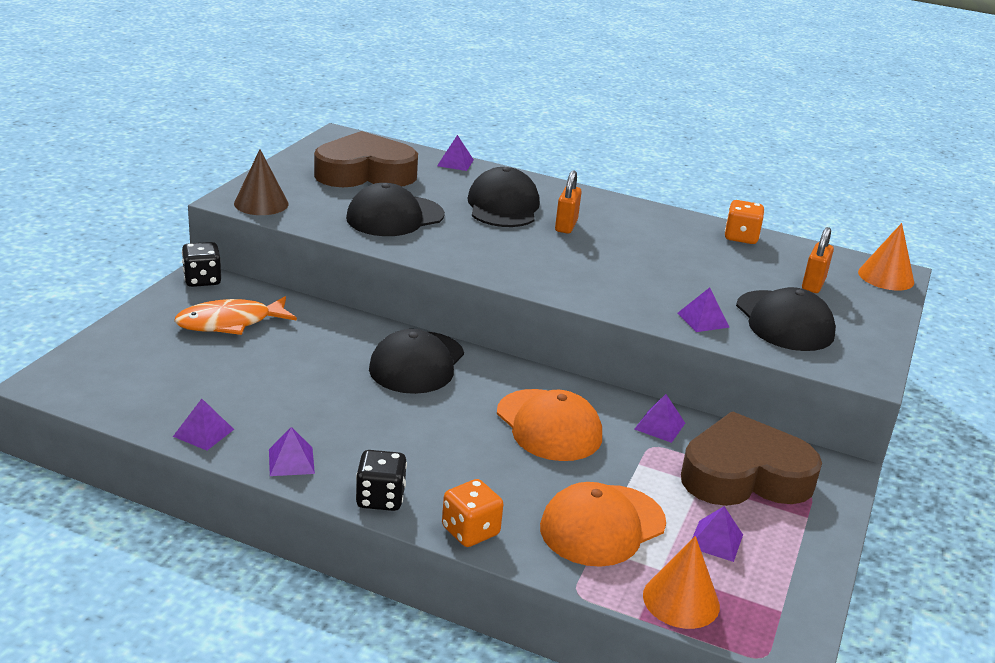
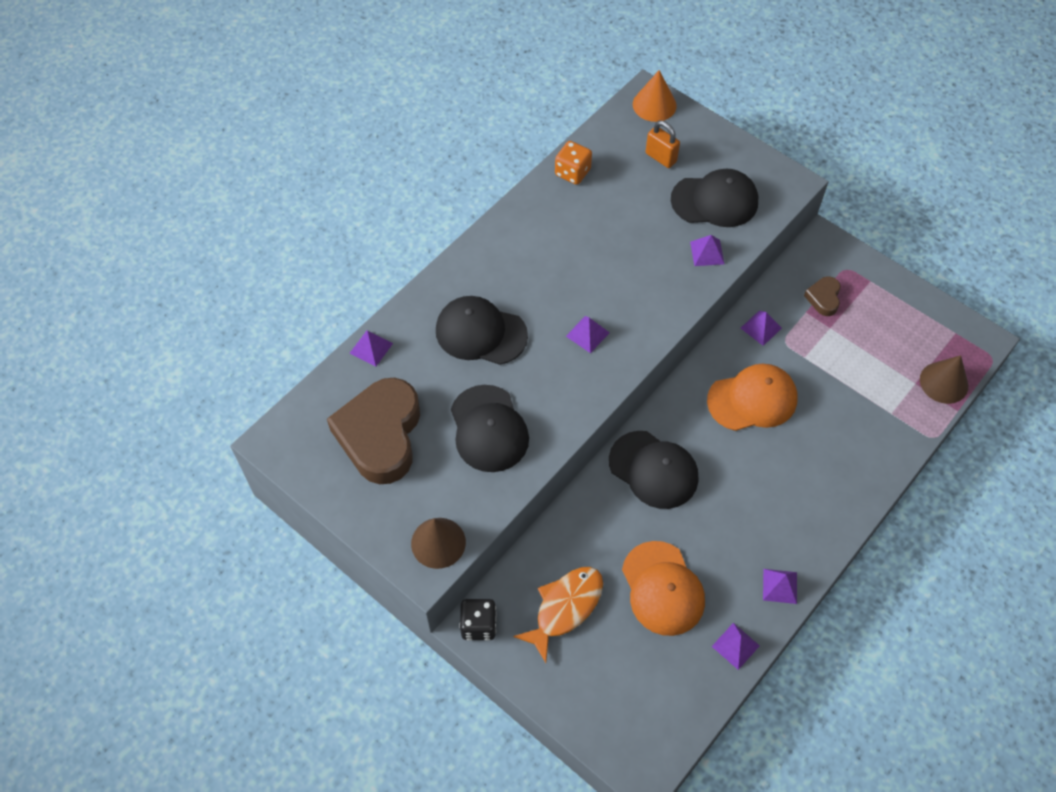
camera: 70 degrees left, 30 degrees up
orange fish [174,296,297,335] -> orange fish turned 135 degrees counterclockwise [513,567,603,663]
black dice [356,450,407,511] -> none
orange dice [442,479,503,547] -> none
orange cap [540,482,666,567] -> orange cap moved to [622,541,705,636]
orange padlock [555,170,582,234] -> none
orange cone [643,536,720,629] -> brown cone [920,355,968,404]
brown heart [681,412,822,506] -> brown heart [804,276,841,316], size x0.44
purple pyramid [692,506,743,562] -> purple pyramid moved to [566,316,610,353]

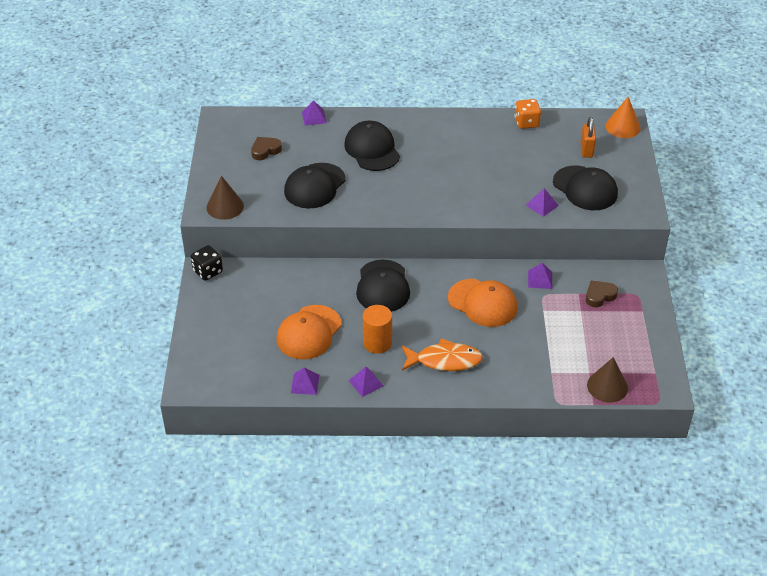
camera: 50 degrees right, 15 degrees down
brown heart [327,378,420,484] -> brown heart [251,137,282,160], size x0.44
orange fish [513,567,603,663] -> orange fish moved to [402,338,483,371]
purple pyramid [566,316,610,353] -> none
none -> orange cylinder [363,305,392,354]

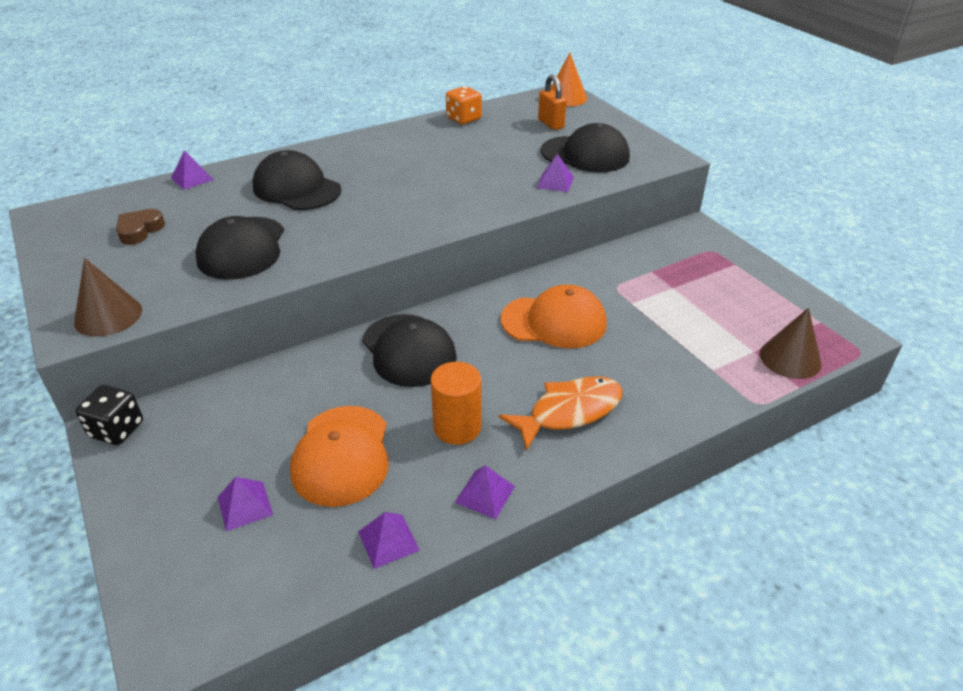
camera: 30 degrees left, 5 degrees down
purple pyramid [528,263,552,289] -> purple pyramid moved to [218,477,273,531]
brown heart [586,280,618,307] -> none

